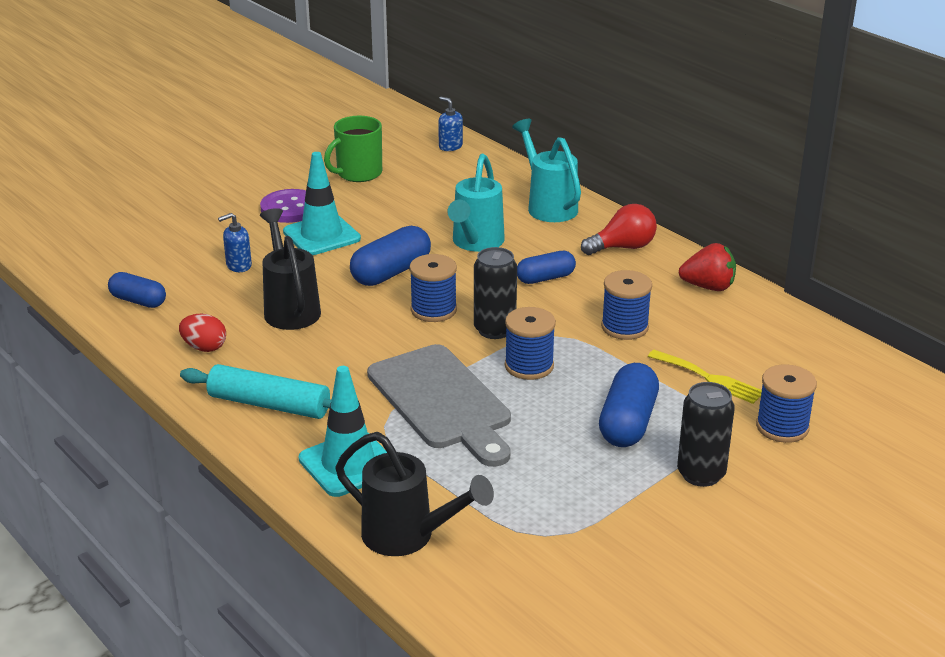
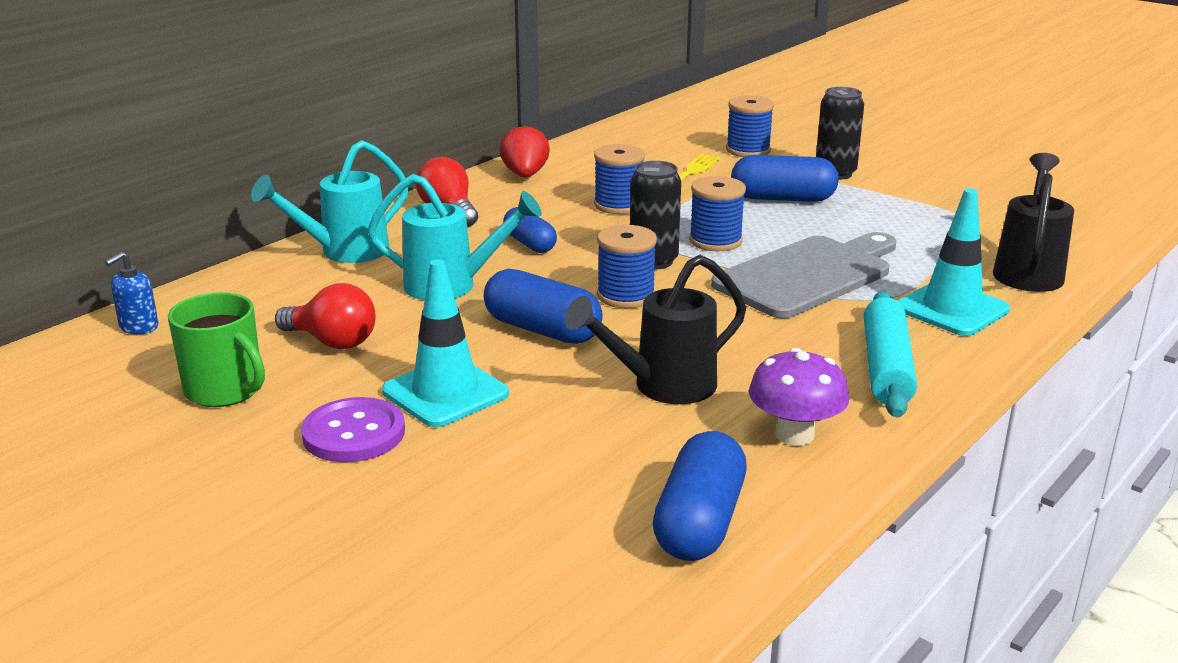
camera: 100 degrees left, 5 degrees down
blue capsule [108,272,166,308] -> blue capsule [653,431,747,561], size x1.53
red egg [179,314,226,352] -> purple mushroom [749,348,849,446]
blue soap dispenser [218,213,252,272] -> none
none -> red light bulb [275,283,376,349]

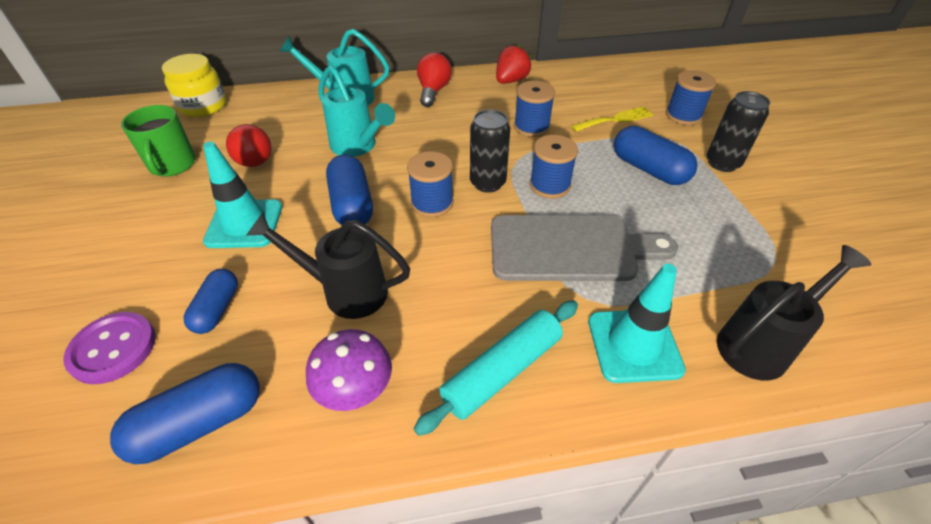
camera: 40 degrees right, 20 degrees up
blue soap dispenser [105,252,158,334] -> yellow jar [162,54,226,117]
purple button [301,397,405,462] -> purple button moved to [64,312,156,384]
blue capsule [503,207,557,253] -> blue capsule moved to [184,269,238,334]

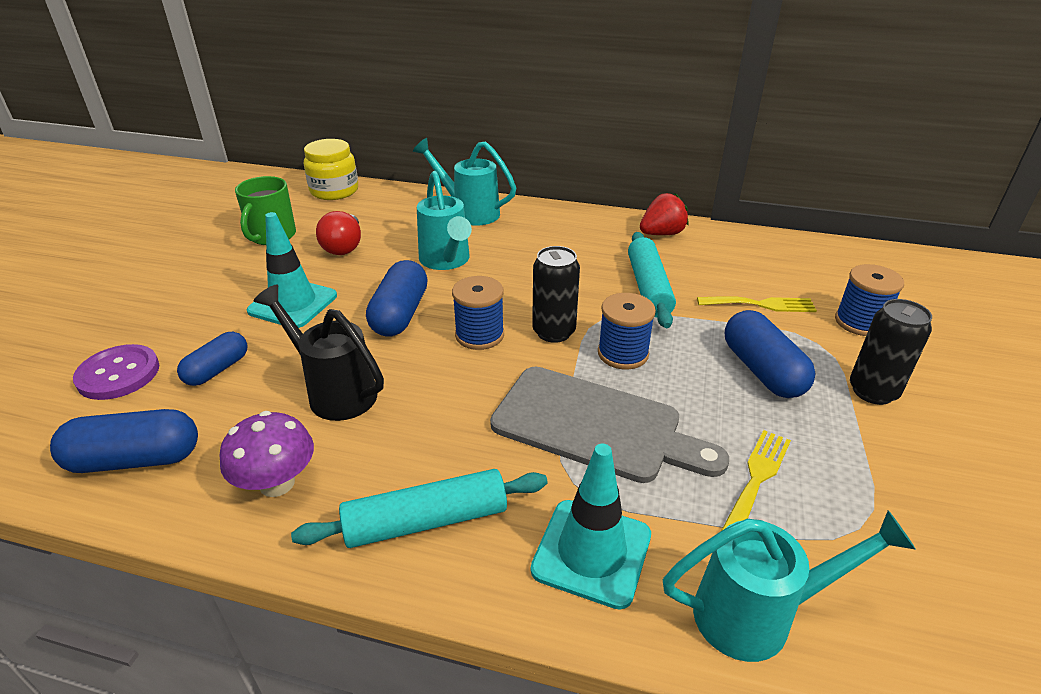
camera: 25 degrees right, 10 degrees down
red light bulb [417,52,452,107] -> none
blue spool [514,81,555,137] -> turquoise rolling pin [628,232,676,328]
black watering can [717,245,872,380] -> turquoise watering can [663,510,916,662]
none -> yellow fork [721,430,791,531]

